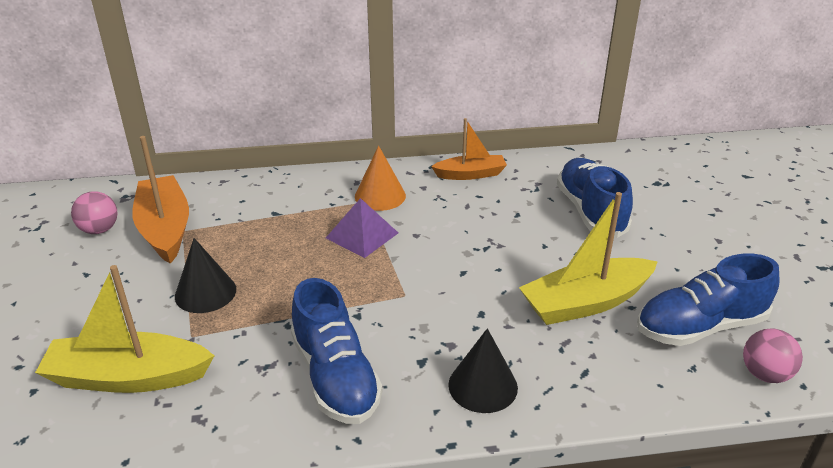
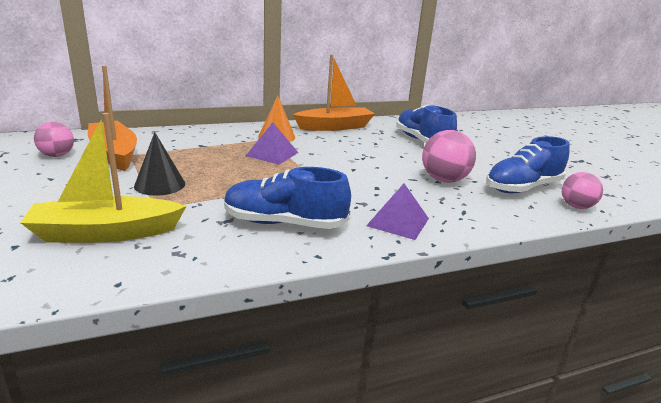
camera: 15 degrees left, 10 degrees down
blue shoe [291,278,382,424] -> blue shoe turned 135 degrees clockwise [224,167,351,229]
orange boat [431,118,507,180] -> orange boat [293,55,375,131], size x1.61
black cone [448,328,518,413] -> purple pyramid [366,183,429,240]
yellow boat [519,192,658,325] -> pink ball [422,130,476,183]

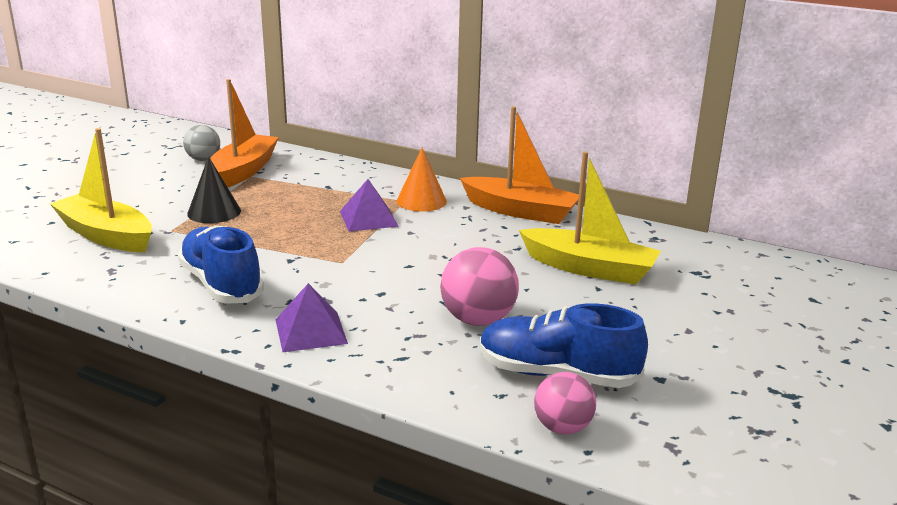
camera: 50 degrees right, 0 degrees up
pink ball [34,122,74,157] -> grey ball [183,125,220,161]
blue shoe [396,104,457,143] -> yellow boat [519,152,661,284]

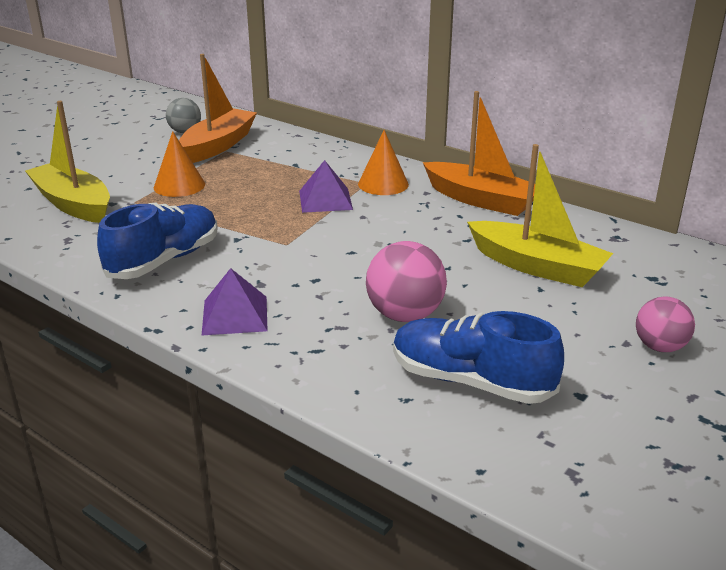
camera: 10 degrees right, 5 degrees up
blue shoe [178,225,264,304] -> blue shoe turned 60 degrees clockwise [97,203,218,279]
black cone [187,156,241,223] -> orange cone [154,131,205,197]
pink ball [534,372,596,434] -> pink ball moved to [636,297,695,352]

